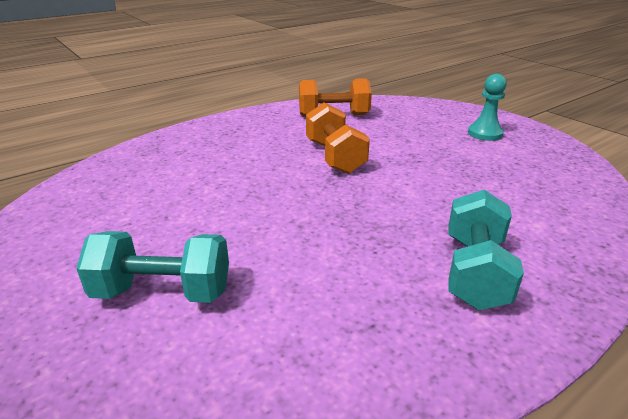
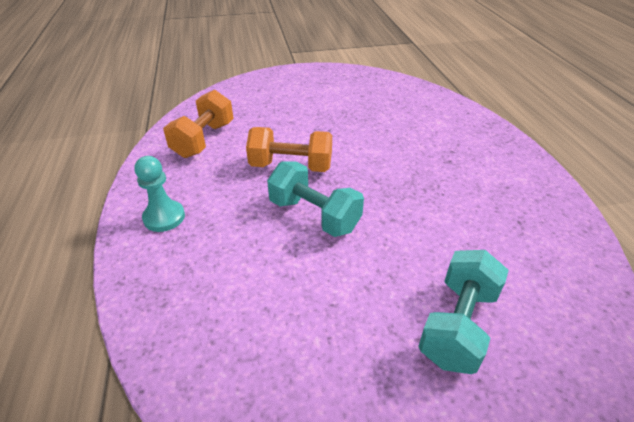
camera: 65 degrees left, 10 degrees up
turquoise dumbbell [448,190,524,310] -> turquoise dumbbell moved to [267,161,364,237]
turquoise pawn [468,74,507,141] -> turquoise pawn moved to [135,156,185,232]

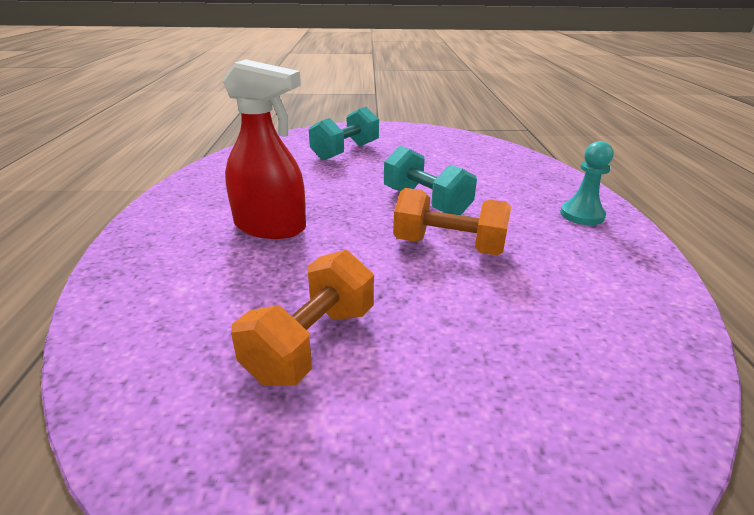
camera: 170 degrees left, 10 degrees down
orange dumbbell [163,90,234,158] -> orange dumbbell moved to [231,250,374,386]
none -> red spray bottle [223,59,306,239]

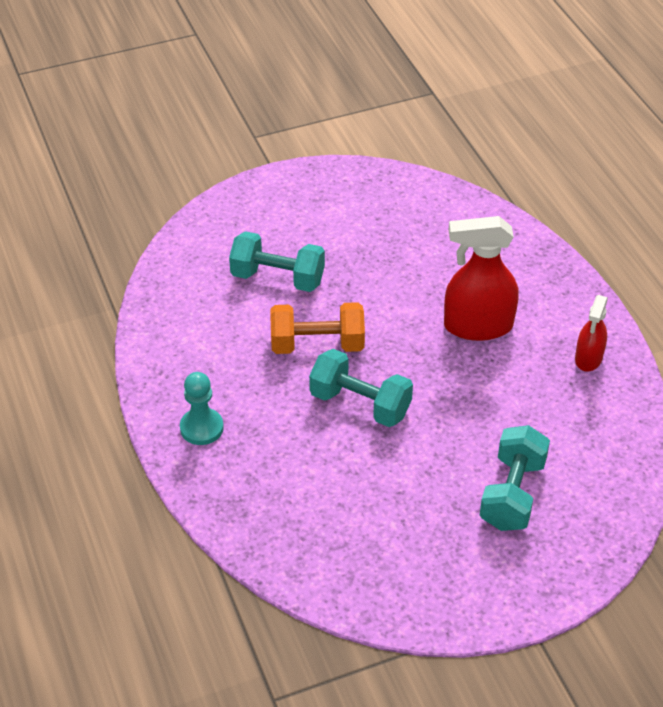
camera: 160 degrees right, 15 degrees up
orange dumbbell [231,250,374,386] -> none
none -> turquoise dumbbell [229,231,325,292]
none -> red spray bottle [575,295,608,372]

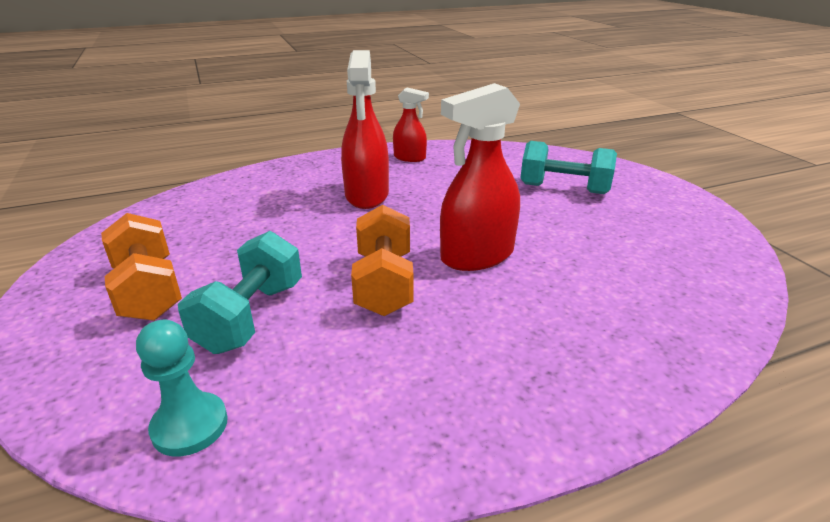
camera: 90 degrees left, 15 degrees down
turquoise pawn [180,372,224,445] -> turquoise pawn moved to [136,320,228,456]
turquoise dumbbell [309,349,413,427] -> red spray bottle [440,83,520,271]
none -> orange dumbbell [101,213,182,321]

